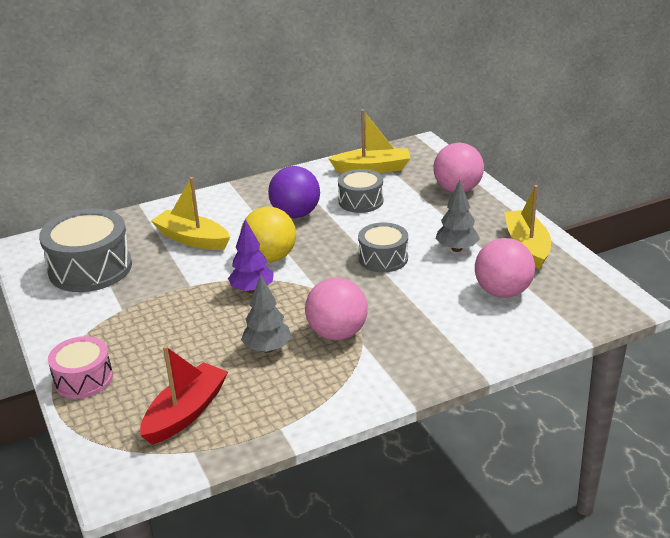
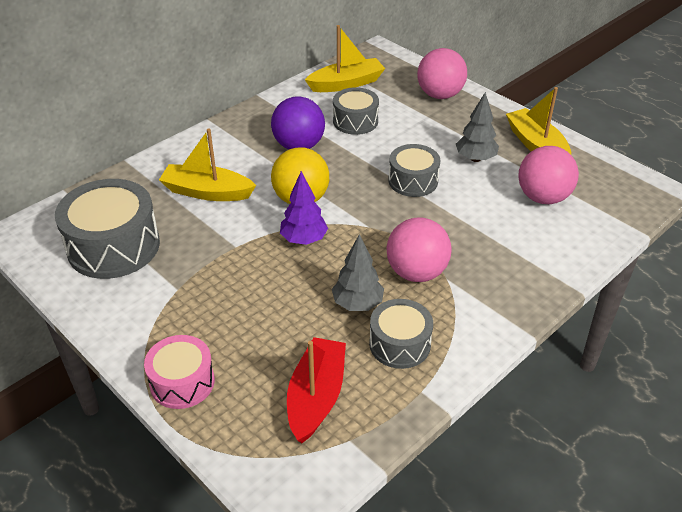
camera: 20 degrees left, 10 degrees up
none -> grey drum [369,299,433,369]

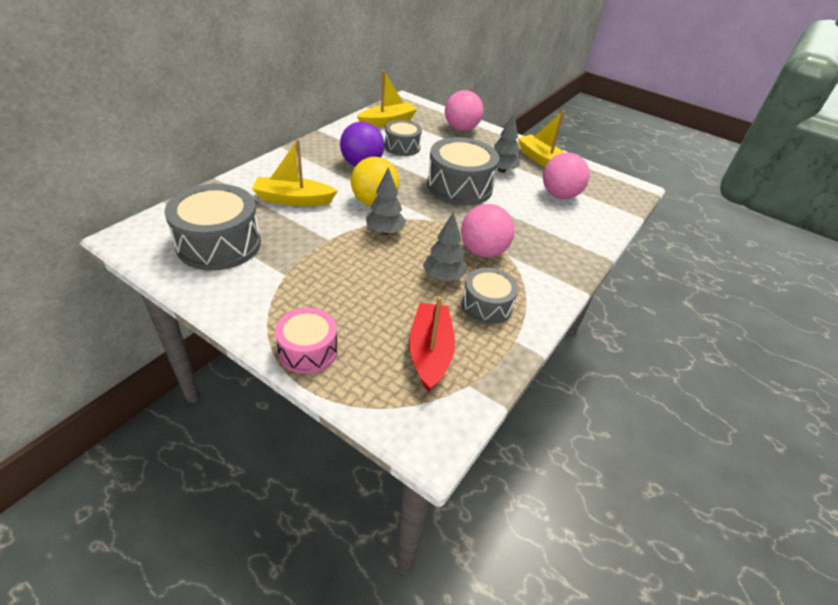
camera: 15 degrees left, 0 degrees up
purple tree [280,171,328,245] -> grey tree [366,167,406,235]
grey drum [388,144,440,197] -> grey drum [427,137,499,206], size x1.67

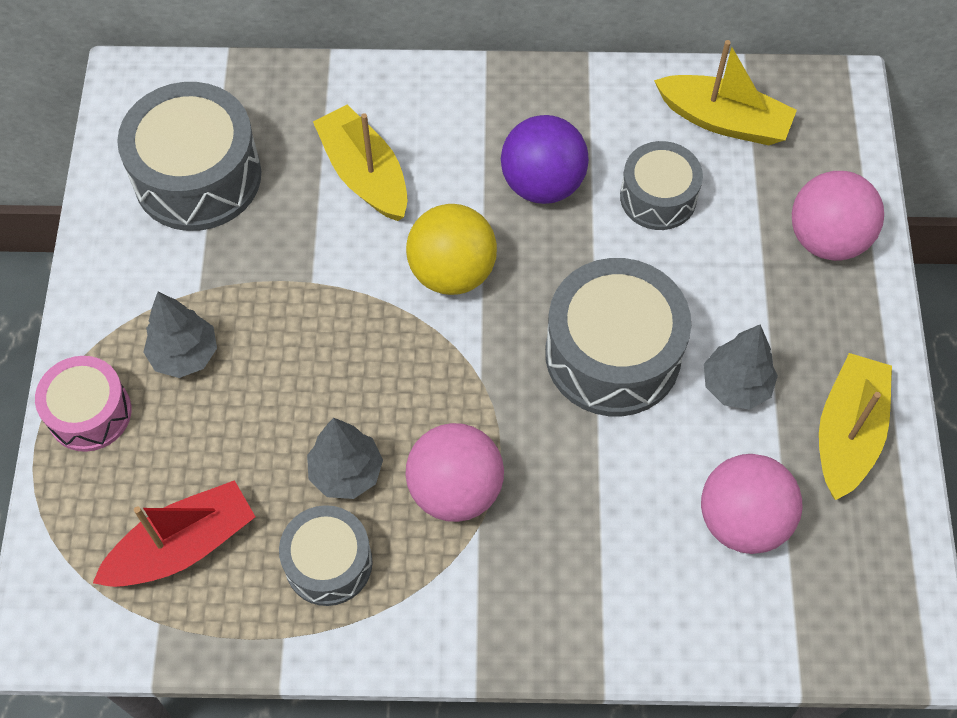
camera: 60 degrees right, 20 degrees up
grey tree [366,167,406,235] -> grey tree moved to [143,292,217,378]

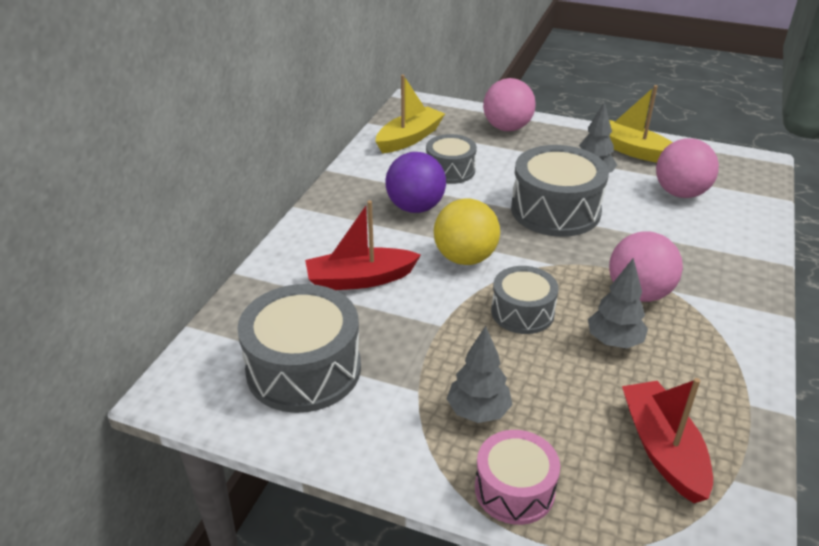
camera: 70 degrees left, 25 degrees down
grey drum [279,505,373,606] -> grey drum moved to [491,266,559,334]
yellow boat [313,105,407,221] -> red boat [305,200,421,290]

